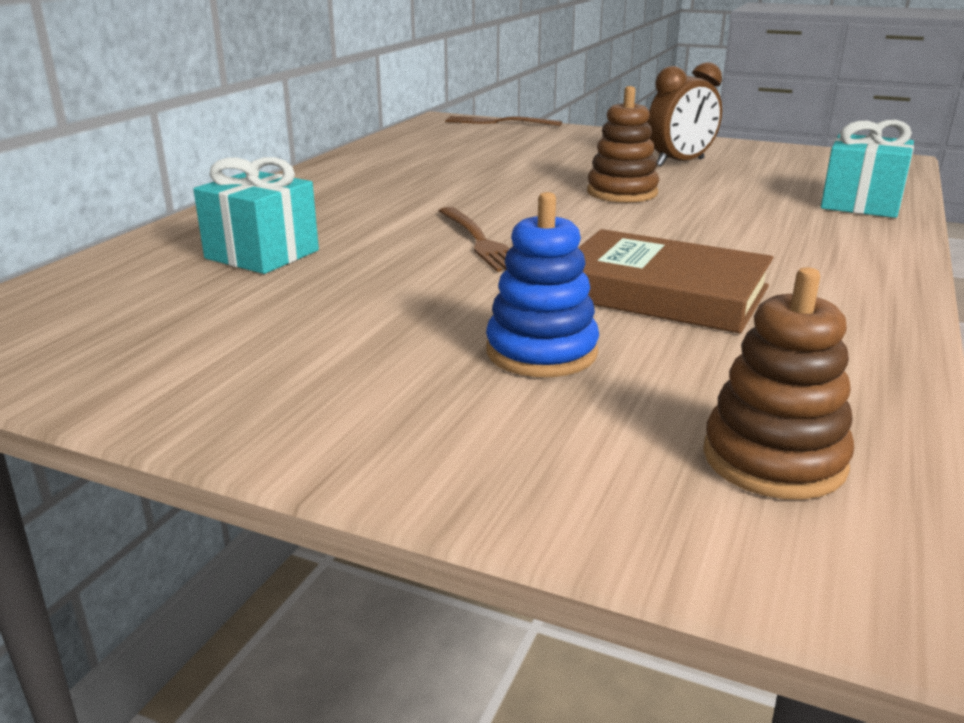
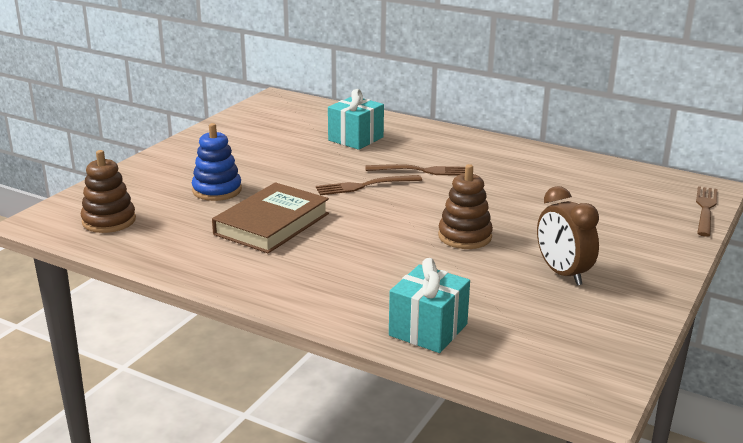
camera: 95 degrees right, 0 degrees up
none -> brown fork [366,164,465,176]

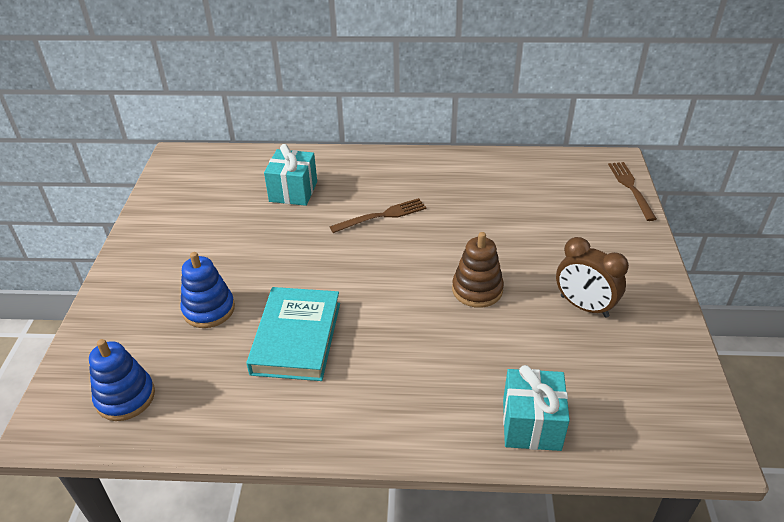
camera: 25 degrees left, 15 degrees up
brown stacking toy [81,150,136,233] -> blue stacking toy [89,339,155,421]
brown book [212,182,329,253] -> turquoise book [246,287,340,381]
brown fork [316,175,422,195] -> none

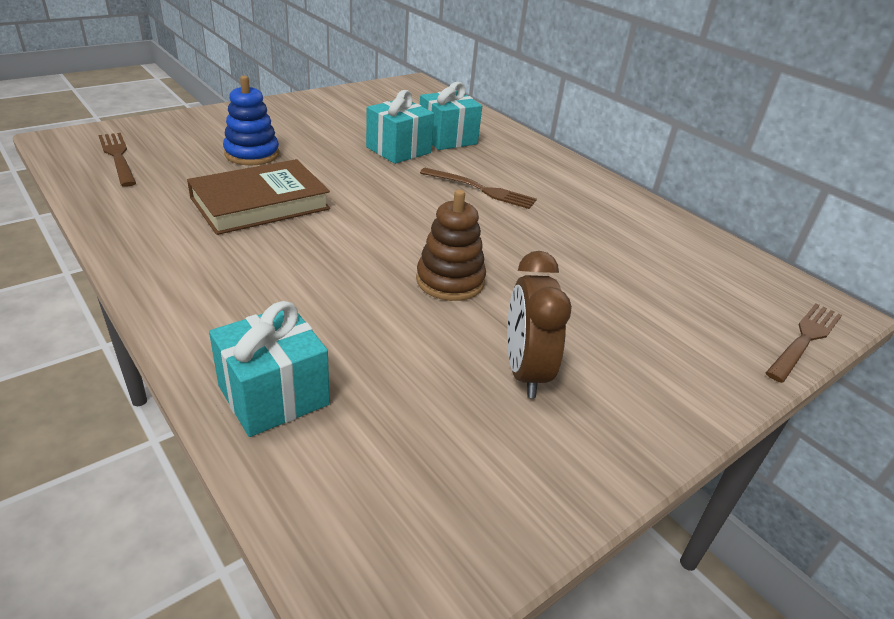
camera: 45 degrees right, 5 degrees down
blue stacking toy [89,339,155,421] -> brown fork [98,133,136,187]
turquoise book [246,287,340,381] -> brown book [187,159,330,235]
none -> turquoise gift [366,90,434,164]

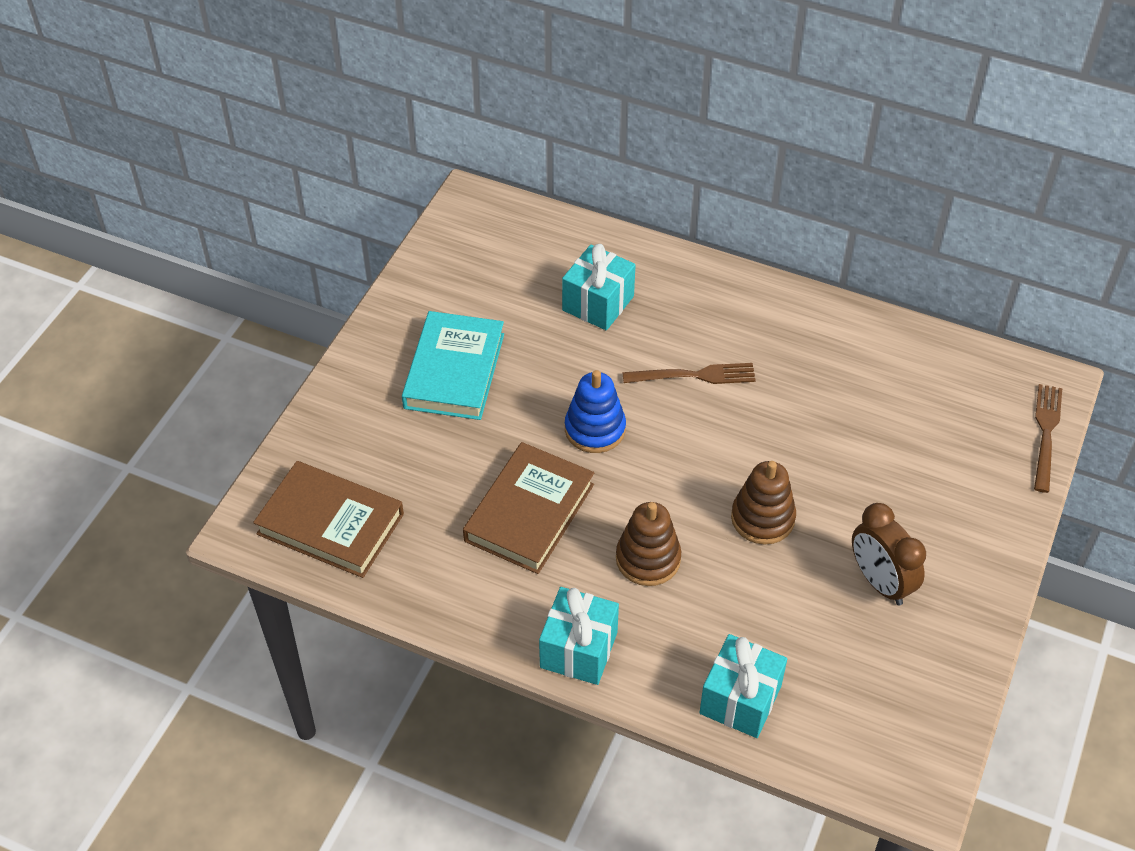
camera: 25 degrees left, 15 degrees up
brown fork [98,133,136,187] -> brown book [253,461,404,578]
blue stacking toy [223,76,280,165] -> blue stacking toy moved to [565,370,626,453]
turquoise gift [366,90,434,164] -> turquoise gift moved to [539,587,619,685]
none -> turquoise book [402,311,504,420]
none -> brown stacking toy [616,502,681,586]

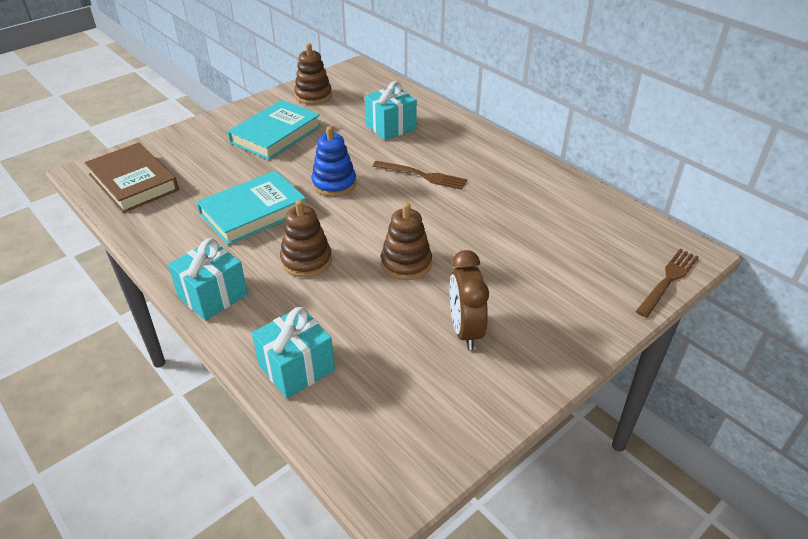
camera: 25 degrees right, 10 degrees down
brown book [463,442,594,574] -> turquoise book [197,170,306,245]
none -> brown stacking toy [294,43,332,104]

